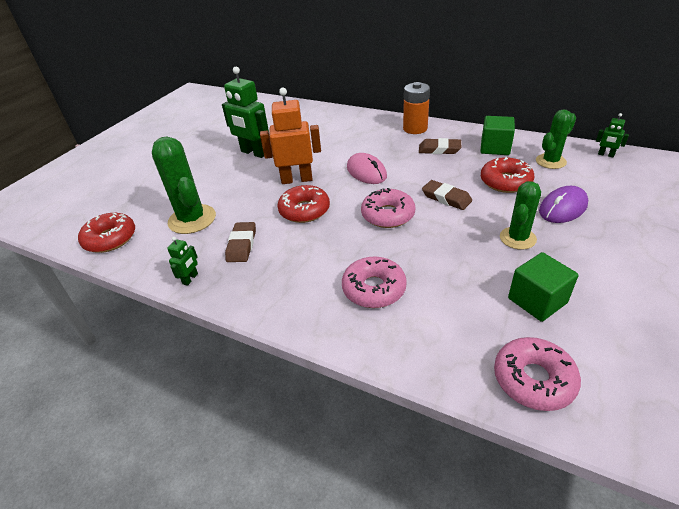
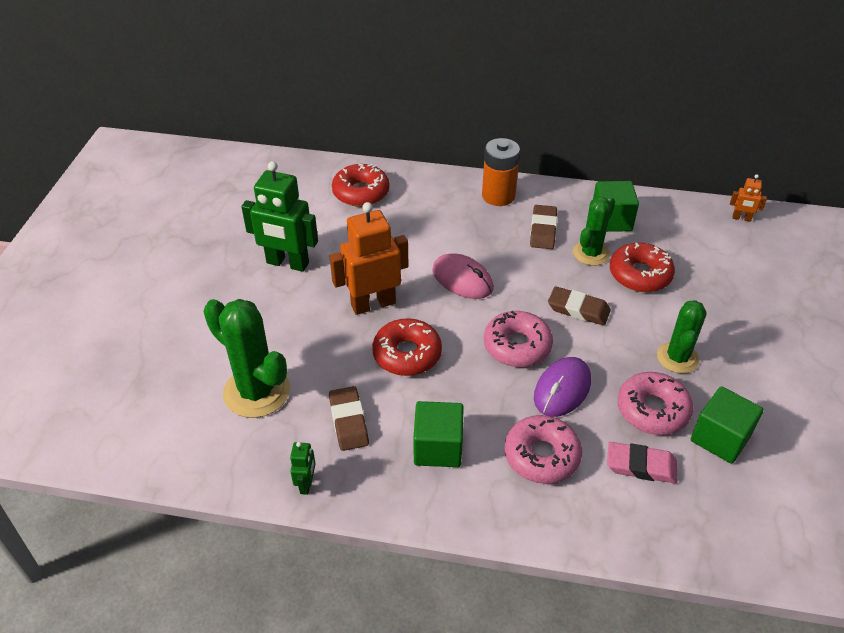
camera: 20 degrees left, 5 degrees up
red donut [78,212,135,253] -> red donut moved to [332,164,389,207]
brown eraser [419,138,461,154] -> brown eraser turned 75 degrees counterclockwise [530,205,557,249]
pink donut [494,337,581,411] -> pink donut moved to [617,372,693,435]
green cactus [536,109,576,169] -> green cactus moved to [573,196,615,266]
purple mouse [539,186,588,223] -> purple mouse moved to [534,357,591,417]
green robot [596,113,629,158] -> orange robot [730,174,767,222]
none -> green cube [413,401,464,467]
none -> pink eraser [607,442,677,484]

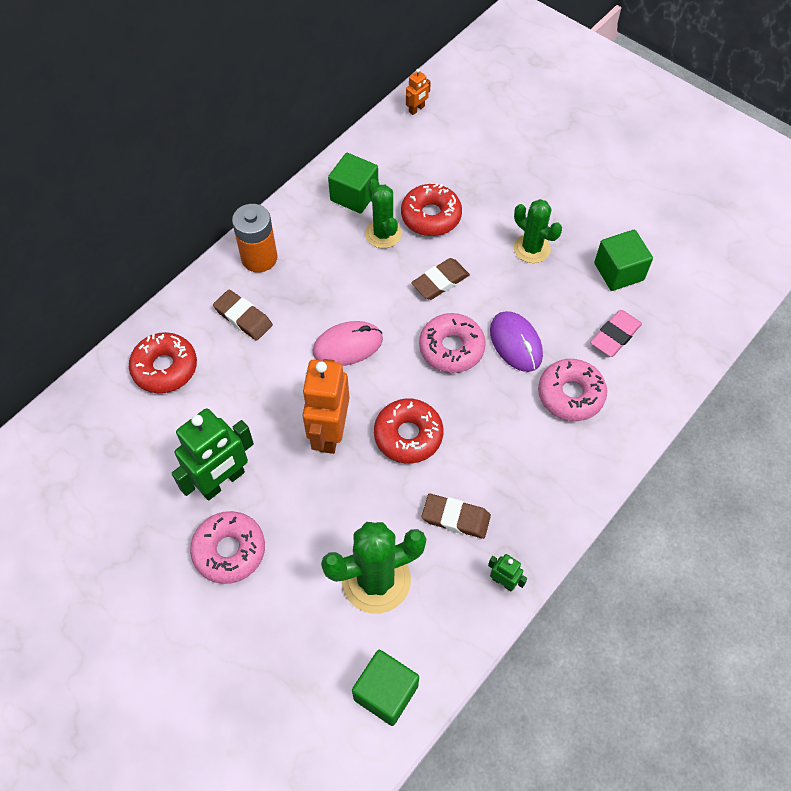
camera: 60 degrees left, 15 degrees up
green cube [413,401,464,467] -> green cube moved to [352,650,419,726]
brown eraser [530,205,557,249] -> brown eraser moved to [213,289,273,341]
pink donut [617,372,693,435] -> pink donut moved to [190,511,265,584]

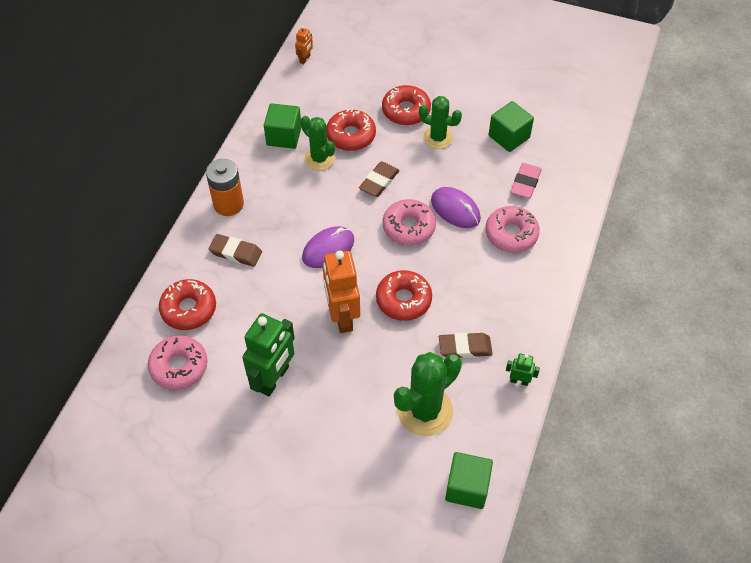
camera: 20 degrees left, 5 degrees down
pink donut [190,511,265,584] -> pink donut moved to [148,335,208,390]
pink mouse [313,321,383,366] -> purple mouse [302,226,354,268]
none -> red donut [382,85,431,125]

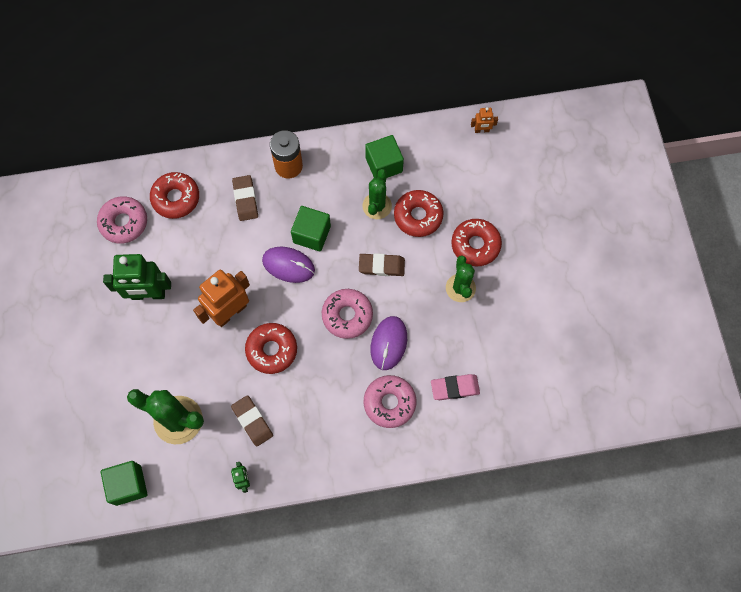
camera: 60 degrees right, 15 degrees up
green cube [489,101,534,152] -> green cube moved to [291,206,331,251]

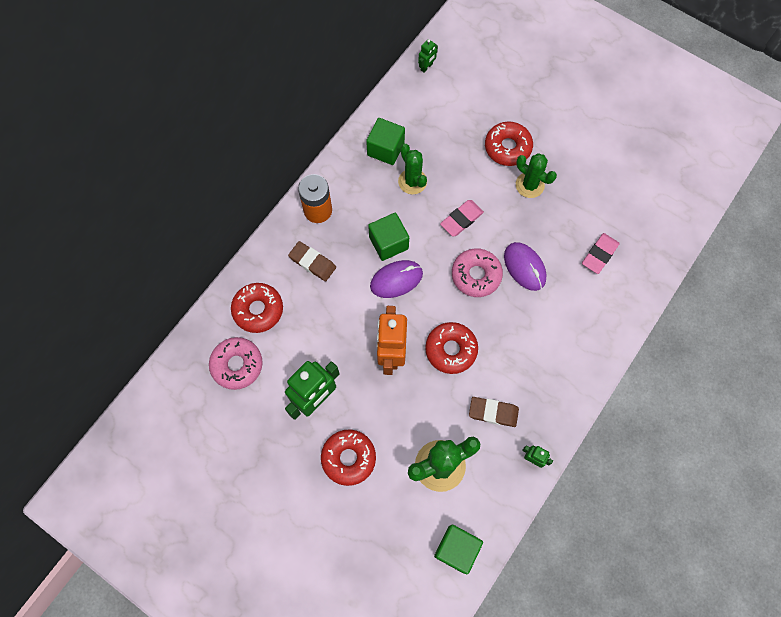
camera: 45 degrees left, 0 degrees up
brown eraser [359,253,405,276] -> pink eraser [440,200,484,237]
pink donut [364,375,416,428] -> none
red donut [394,190,443,237] -> red donut moved to [321,429,376,486]
orange robot [471,107,498,133] -> green robot [418,39,438,73]

